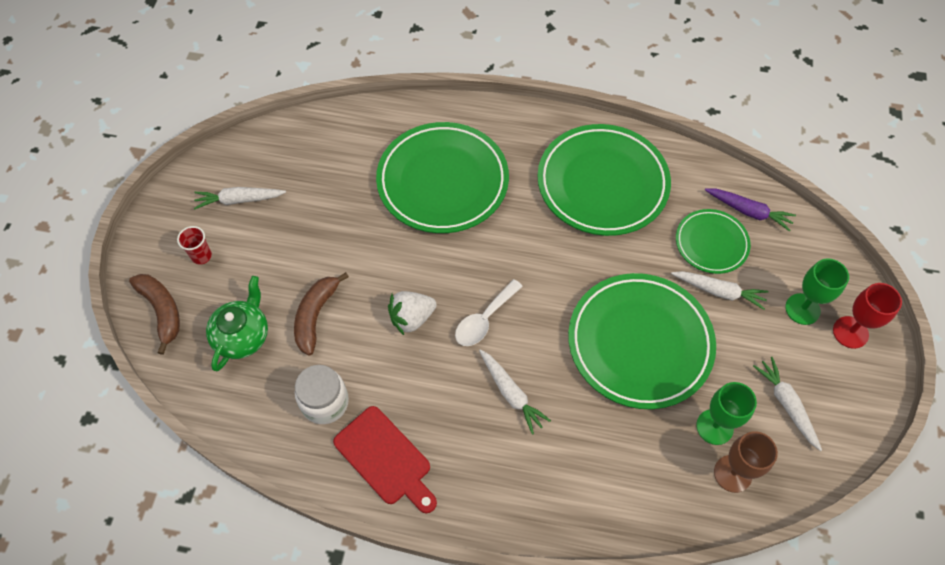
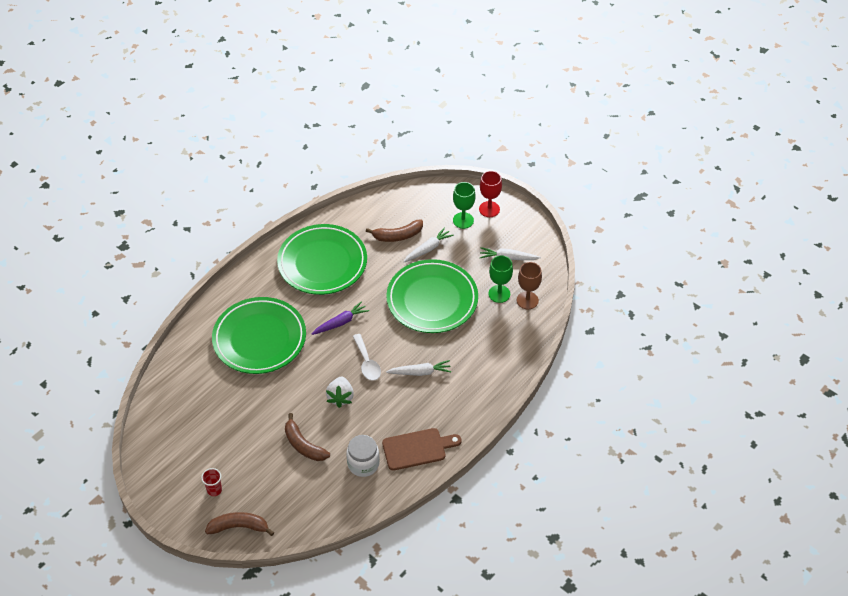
camera: 60 degrees left, 10 degrees down
white carrot [194,187,286,209] -> none
green teapot [206,276,268,371] -> none
red cutting board [333,406,437,513] -> brown cutting board [382,428,462,471]
green plate [676,209,751,274] -> brown banana [366,219,423,242]
purple carrot [705,188,796,232] -> purple carrot moved to [312,301,369,335]

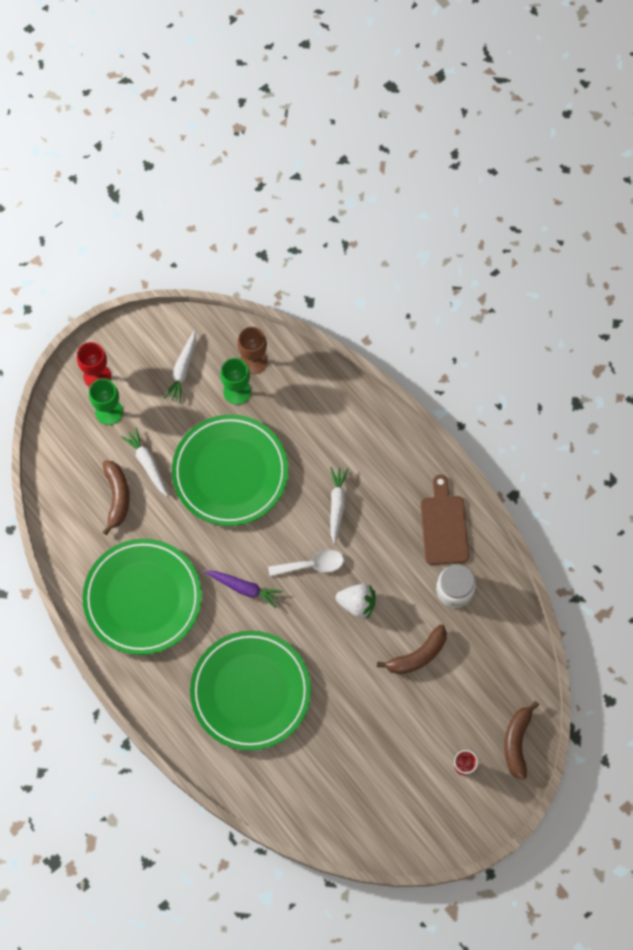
camera: 80 degrees left, 20 degrees up
purple carrot [312,301,369,335] -> purple carrot turned 135 degrees clockwise [205,571,283,608]

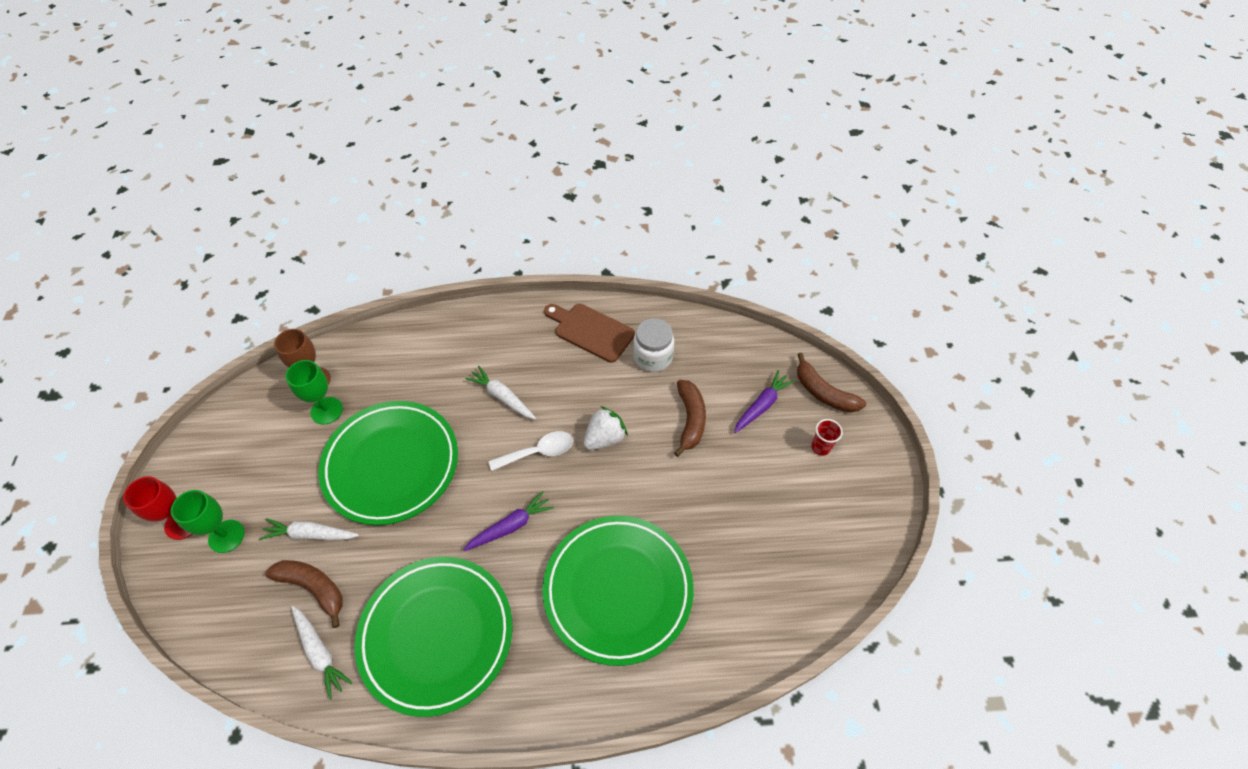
camera: 55 degrees left, 15 degrees down
white carrot [164,331,196,403] -> white carrot moved to [291,606,353,700]
white spoon [268,550,344,577] -> white spoon turned 45 degrees clockwise [488,431,573,471]
none -> purple carrot [734,370,795,433]

